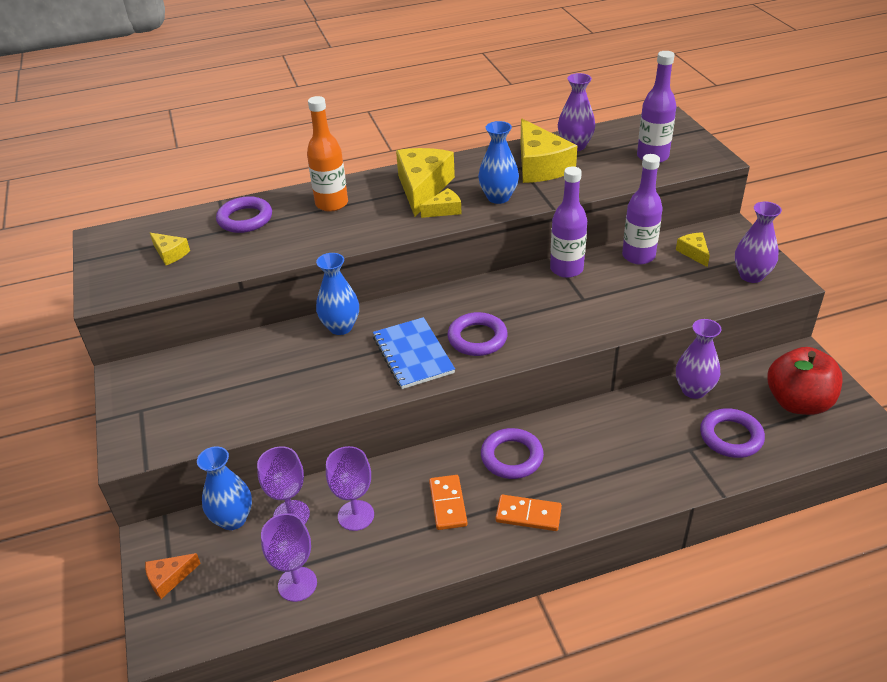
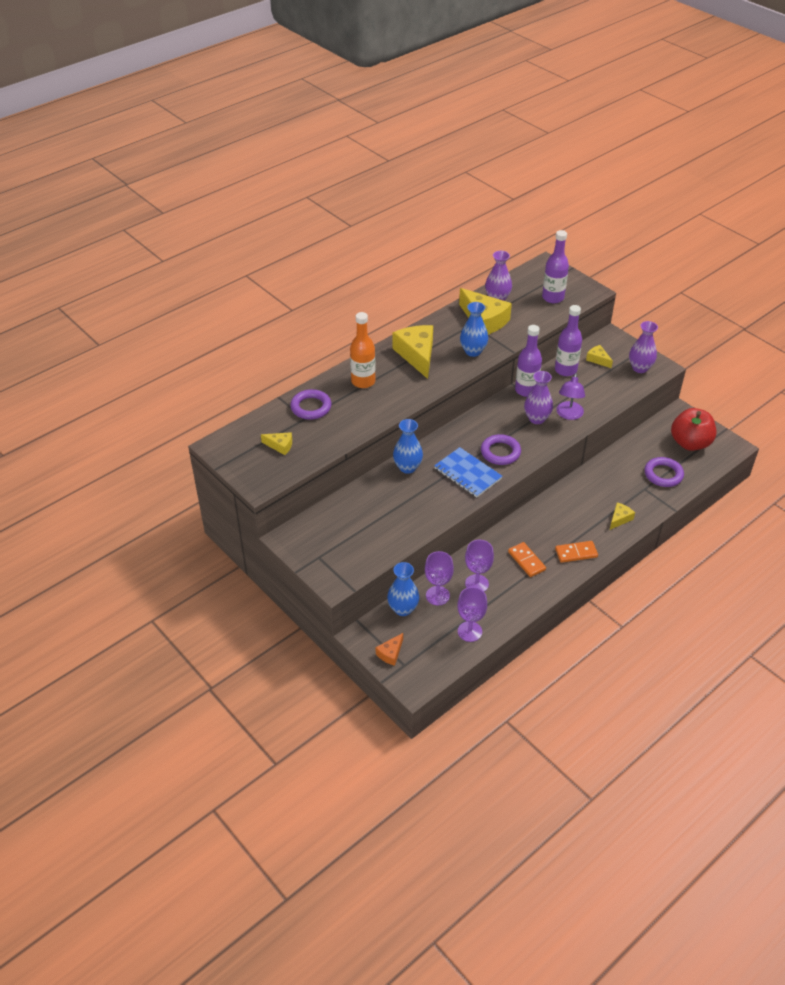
camera: 25 degrees left, 5 degrees up
yellow cheese [420,188,462,218] -> yellow cheese moved to [610,503,635,530]
purple ring [481,428,544,479] -> none
purple vase [676,319,721,399] -> purple vase moved to [524,371,553,424]
none -> purple lamp [556,373,585,420]

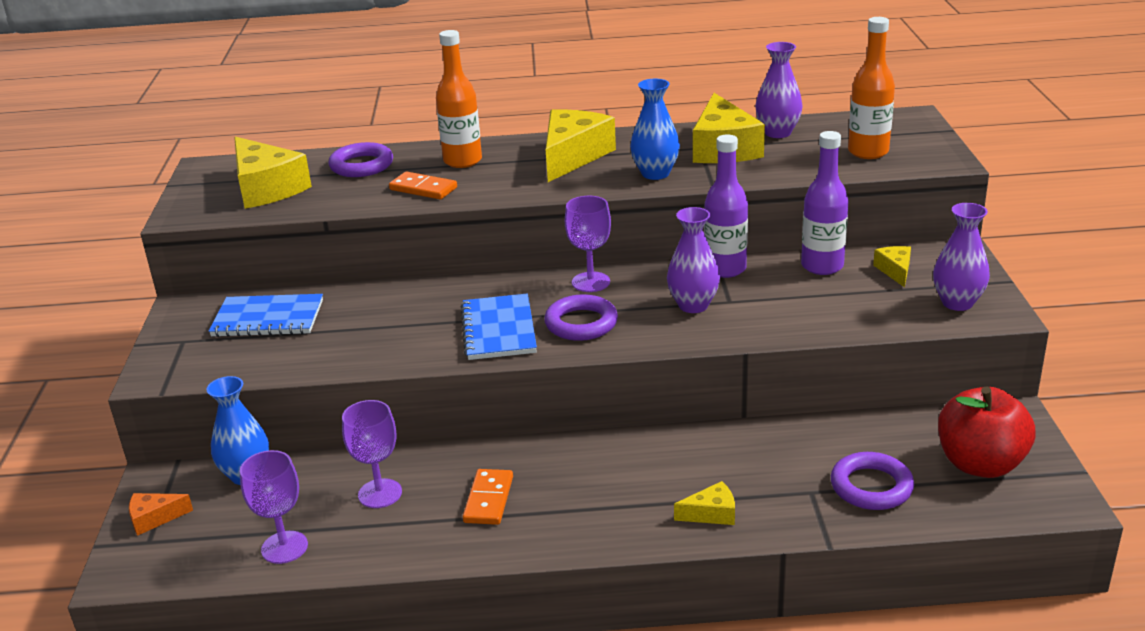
camera: 40 degrees right, 15 degrees down
yellow cheese [261,432,292,455] -> yellow cheese [234,137,312,209], size x2.06
blue vase [393,419,423,474] -> none
purple goblet [425,551,454,605] -> purple goblet moved to [565,196,611,292]
purple bottle [542,230,569,303] -> orange bottle [848,17,895,159]
orange domino [555,541,598,563] -> orange domino moved to [389,172,457,199]
purple lamp [556,373,585,420] -> none
none -> blue notebook [209,294,323,337]

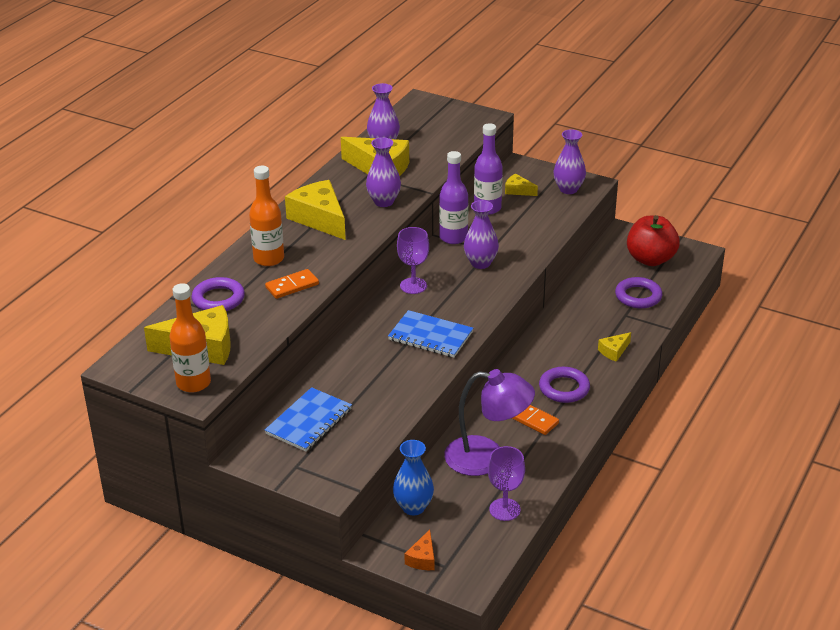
camera: 60 degrees left, 5 degrees up
purple goblet [342,400,402,508] -> purple lamp [444,369,535,476]
purple ring [544,294,618,341] -> purple ring moved to [539,367,590,403]
blue vase [630,79,680,180] -> purple vase [366,137,401,207]
yellow cheese [674,481,735,525] -> yellow cheese turned 150 degrees counterclockwise [598,332,631,362]
orange bottle [848,17,895,159] -> orange bottle moved to [170,283,211,393]

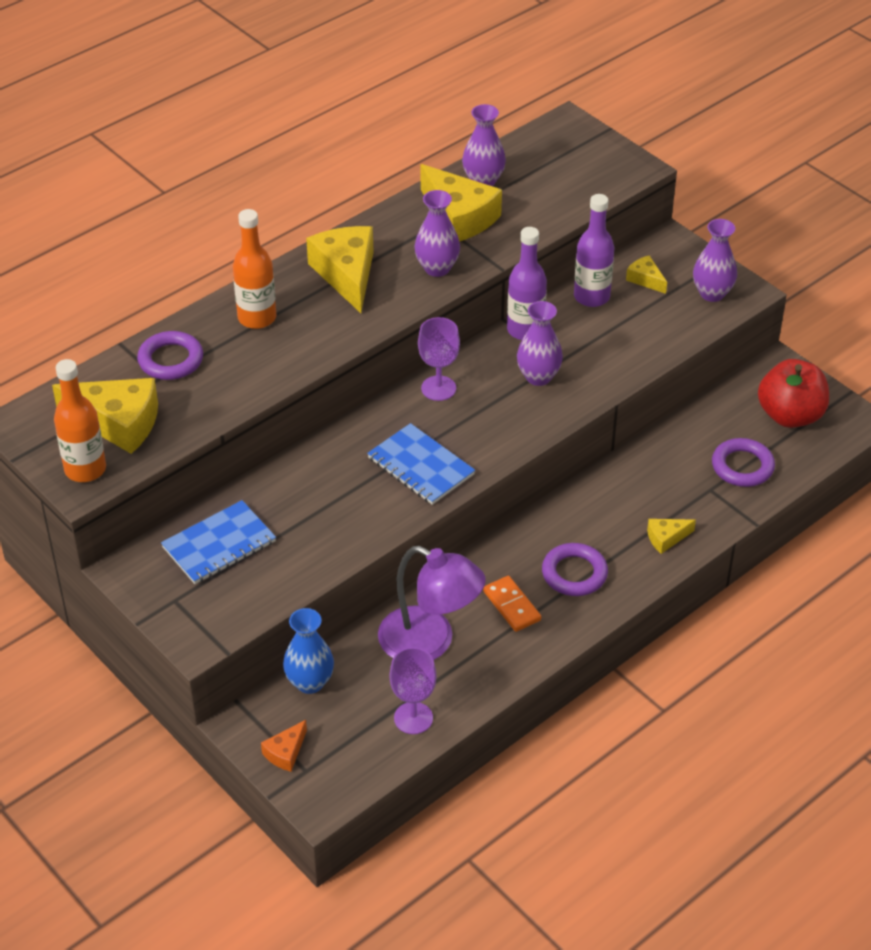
camera: 20 degrees right, 10 degrees up
orange domino [265,269,319,299] -> none

